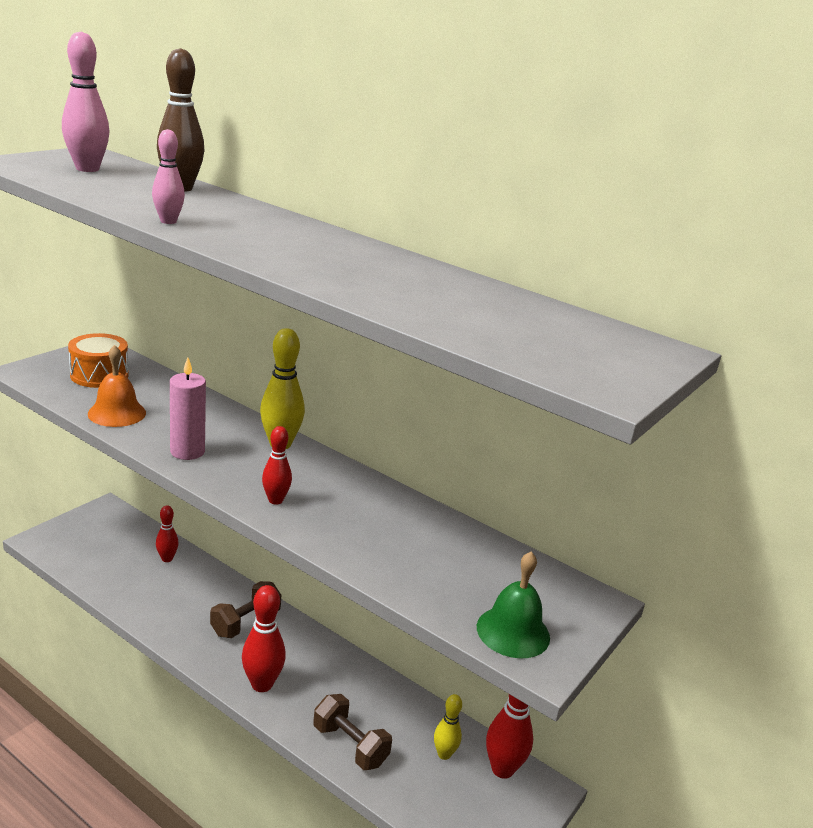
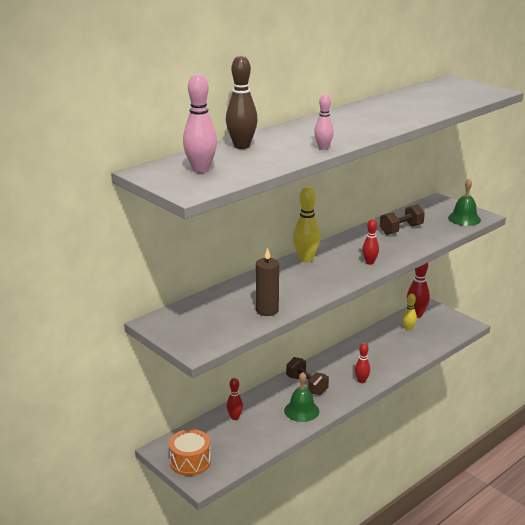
camera: 75 degrees left, 0 degrees up
orange drum [68,333,129,388] -> orange drum moved to [169,429,211,476]
orange bell [88,345,146,427] -> brown candle [256,248,279,316]
pink candle [170,357,206,460] -> none
red bowling pin [242,585,286,692] -> red bowling pin [355,343,370,383], size x0.61
brown dumbbell [313,694,392,770] -> brown dumbbell moved to [380,204,425,235]
none -> green bell [284,372,319,422]

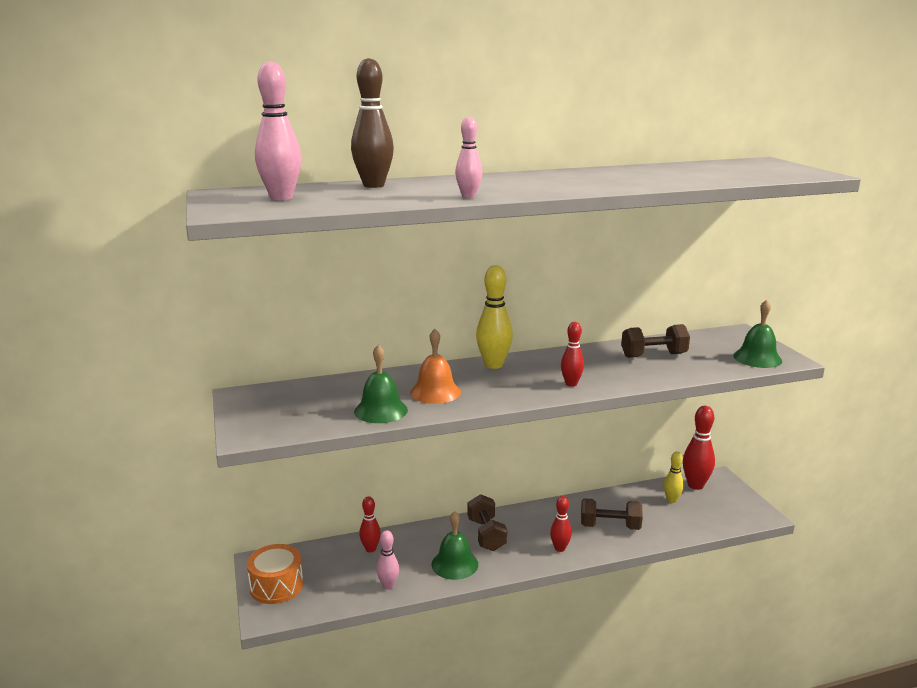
camera: 25 degrees right, 5 degrees down
brown candle [256,248,279,316] -> green bell [354,345,408,423]
none -> pink bowling pin [377,530,399,590]
none -> orange bell [410,329,461,404]
none -> brown dumbbell [581,498,643,530]

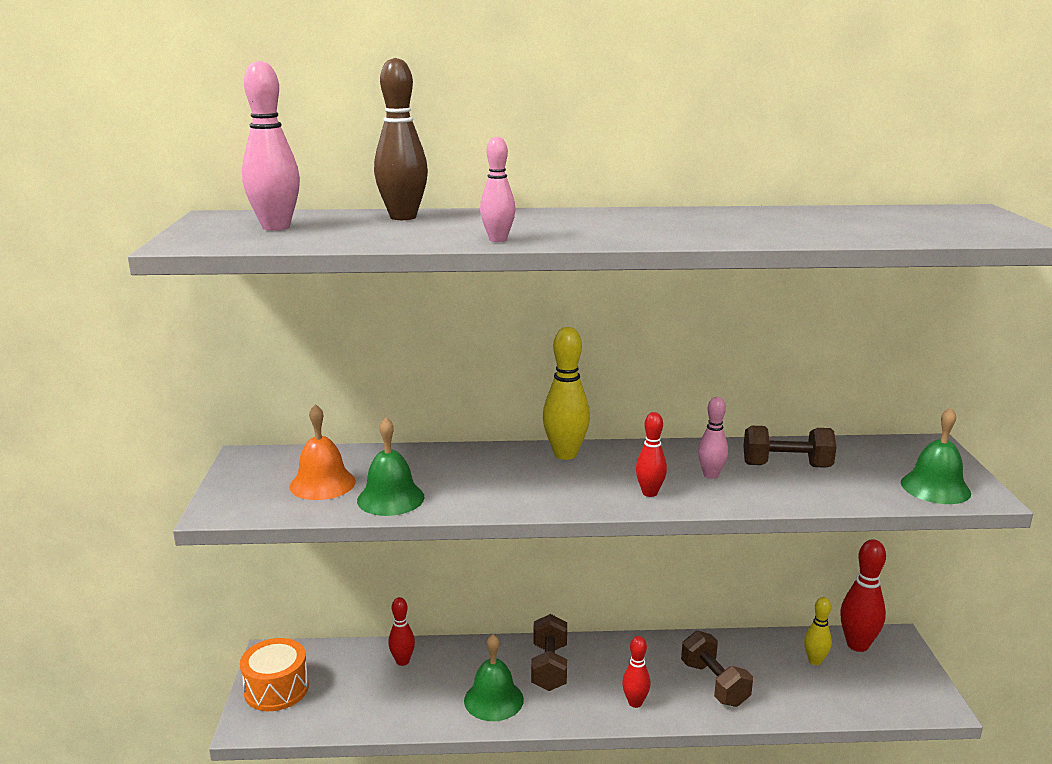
camera: 15 degrees right, 0 degrees up
pink bowling pin [377,530,399,590] -> pink bowling pin moved to [698,397,728,479]
orange bell [410,329,461,404] -> orange bell moved to [290,404,356,500]
brown dumbbell [581,498,643,530] -> brown dumbbell turned 45 degrees clockwise [681,631,753,707]

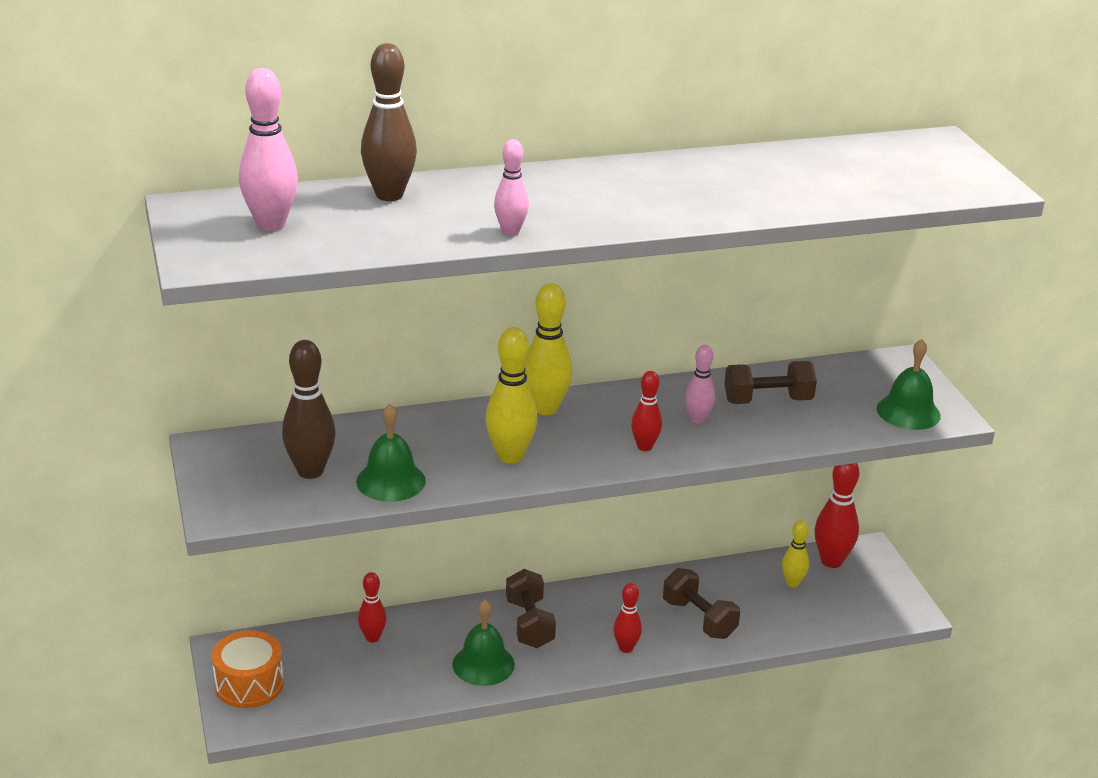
camera: 15 degrees left, 10 degrees up
orange bell [290,404,356,500] -> brown bowling pin [282,340,335,479]
none -> yellow bowling pin [486,327,537,464]

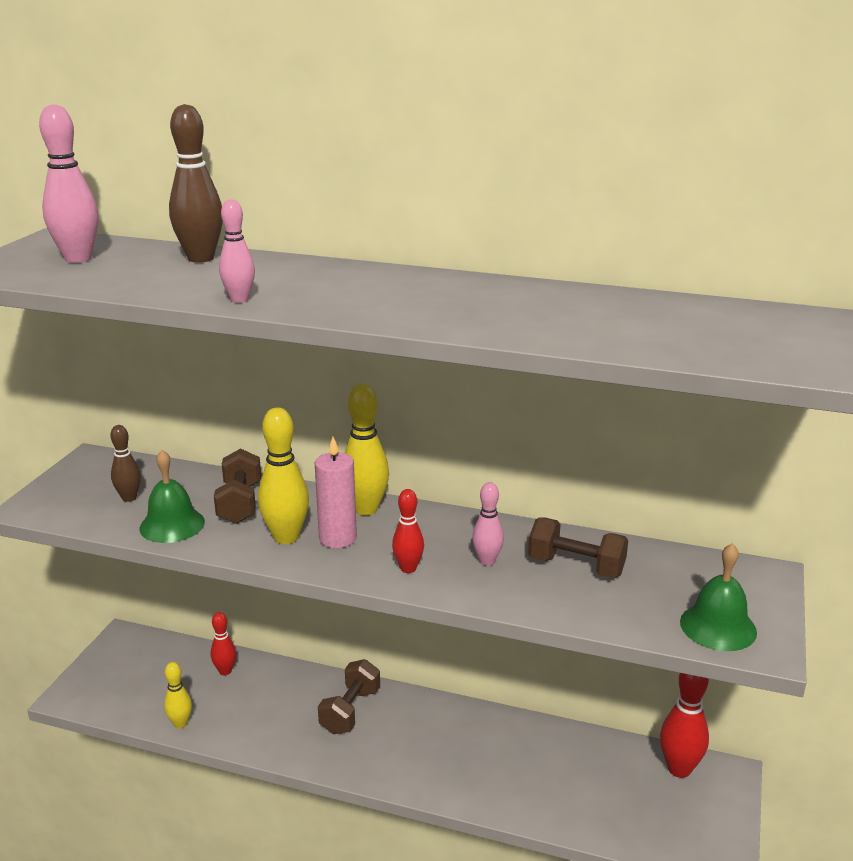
camera: 35 degrees right, 5 degrees down
orange drum [212,630,284,708] -> none
brown bowling pin [282,340,335,479] -> brown bowling pin [110,425,141,502], size x0.61
green bell [452,600,515,686] -> none
red bowling pin [613,583,642,653] -> none
brown dumbbell [663,568,740,639] -> brown dumbbell moved to [214,448,261,524]
yellow bowling pin [782,520,809,587] -> yellow bowling pin moved to [164,662,192,728]
none -> pink candle [315,437,357,548]

